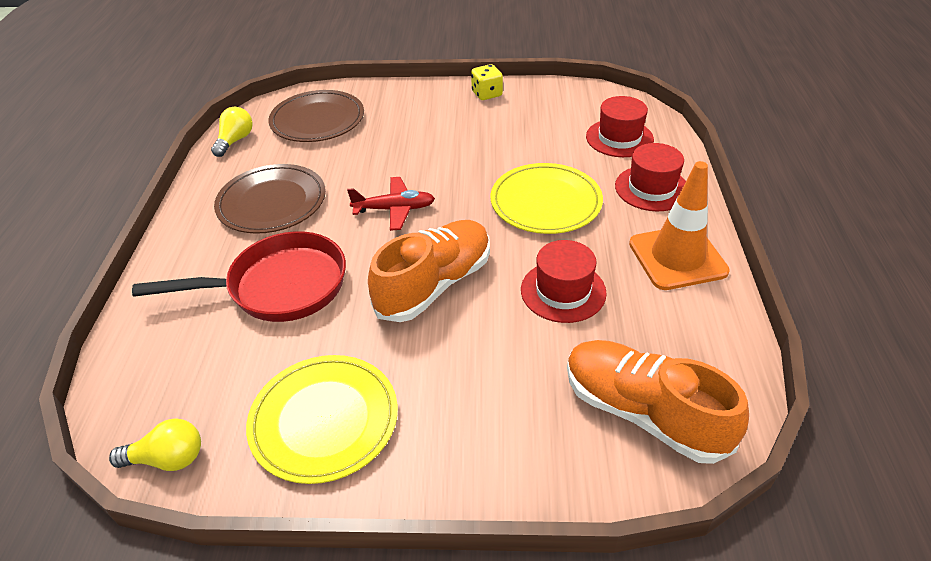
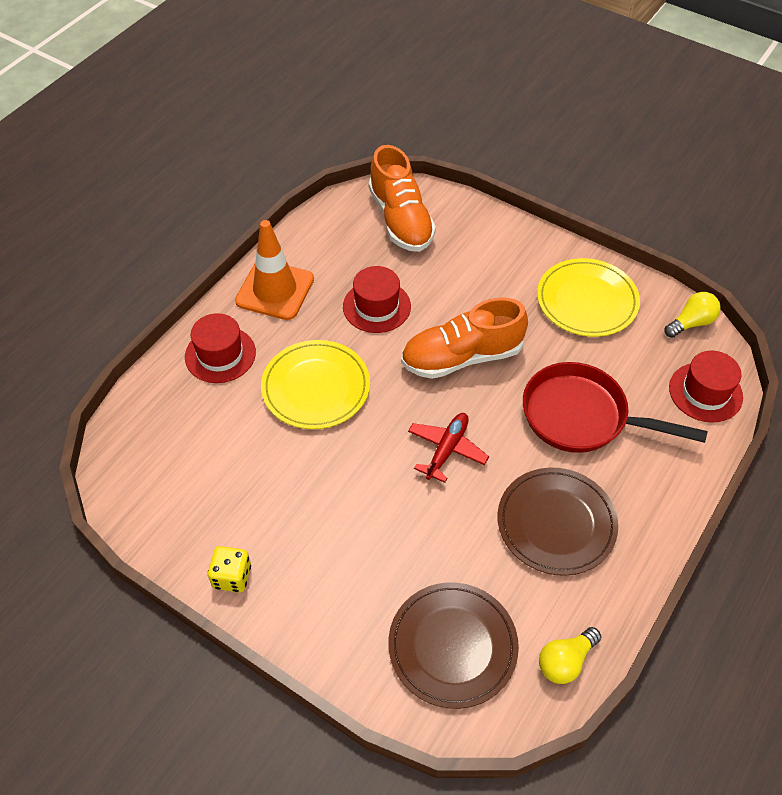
camera: 150 degrees left, 10 degrees up
yellow light bulb [109,419,201,471] -> yellow light bulb turned 120 degrees clockwise [665,292,721,338]
red plane [347,177,435,231] -> red plane turned 90 degrees clockwise [408,413,489,483]
red hat [586,96,654,157] -> red hat moved to [669,351,743,423]

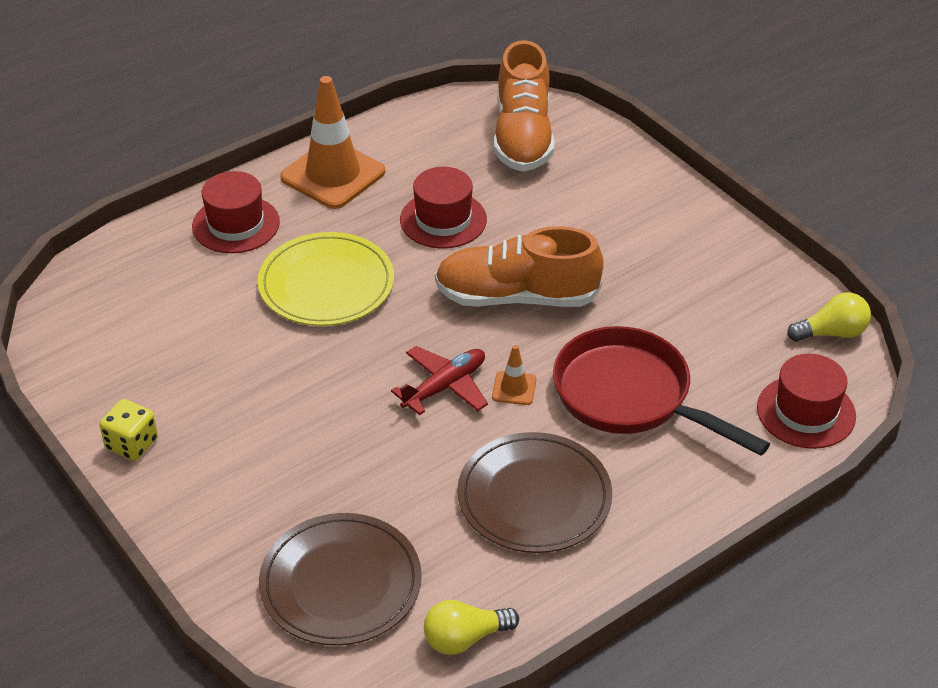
camera: 20 degrees right, 10 degrees down
yellow plate [537,258,640,337] -> none
none -> orange traffic cone [492,345,536,405]

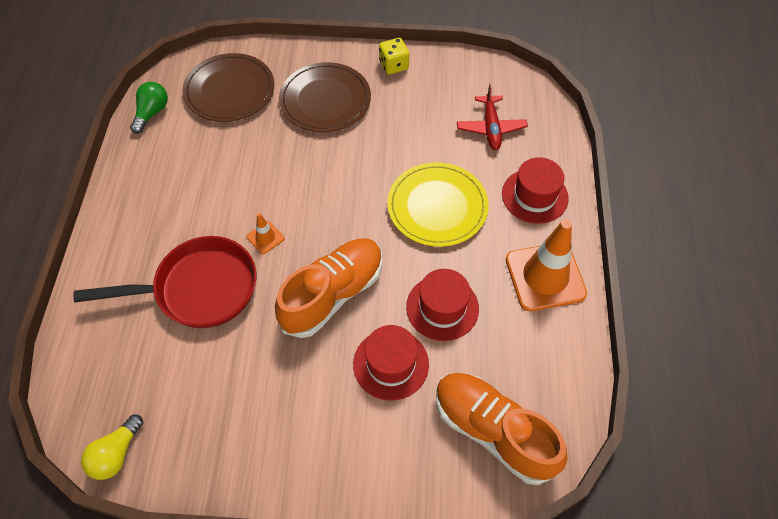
camera: 130 degrees right, 15 degrees up
red plane [391,346,488,415] -> red plane moved to [457,84,528,150]
yellow light bulb [424,600,519,655] -> green light bulb [130,82,168,134]
brown plate [457,432,612,553] -> brown plate moved to [279,62,371,132]
red hat [757,354,856,449] -> red hat moved to [353,325,429,400]

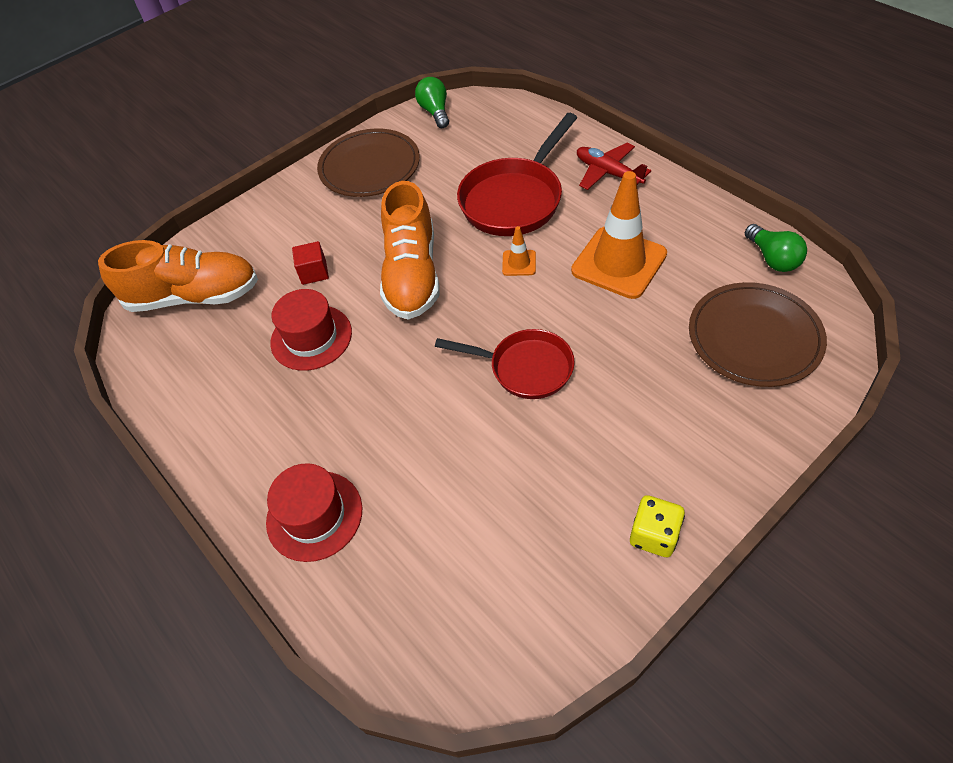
camera: 140 degrees right, 5 degrees down
yellow light bulb [81,414,143,480] -> green light bulb [415,77,449,128]
brown plate [279,62,371,132] -> brown plate moved to [317,128,420,197]
red hat [353,325,429,400] -> red cube [292,241,329,285]
yellow plate [387,162,489,247] -> none
red plane [457,84,528,150] -> red plane moved to [577,143,651,190]
orange traffic cone [506,219,587,311] -> orange traffic cone moved to [571,171,667,299]
none -> red pan [435,329,575,399]

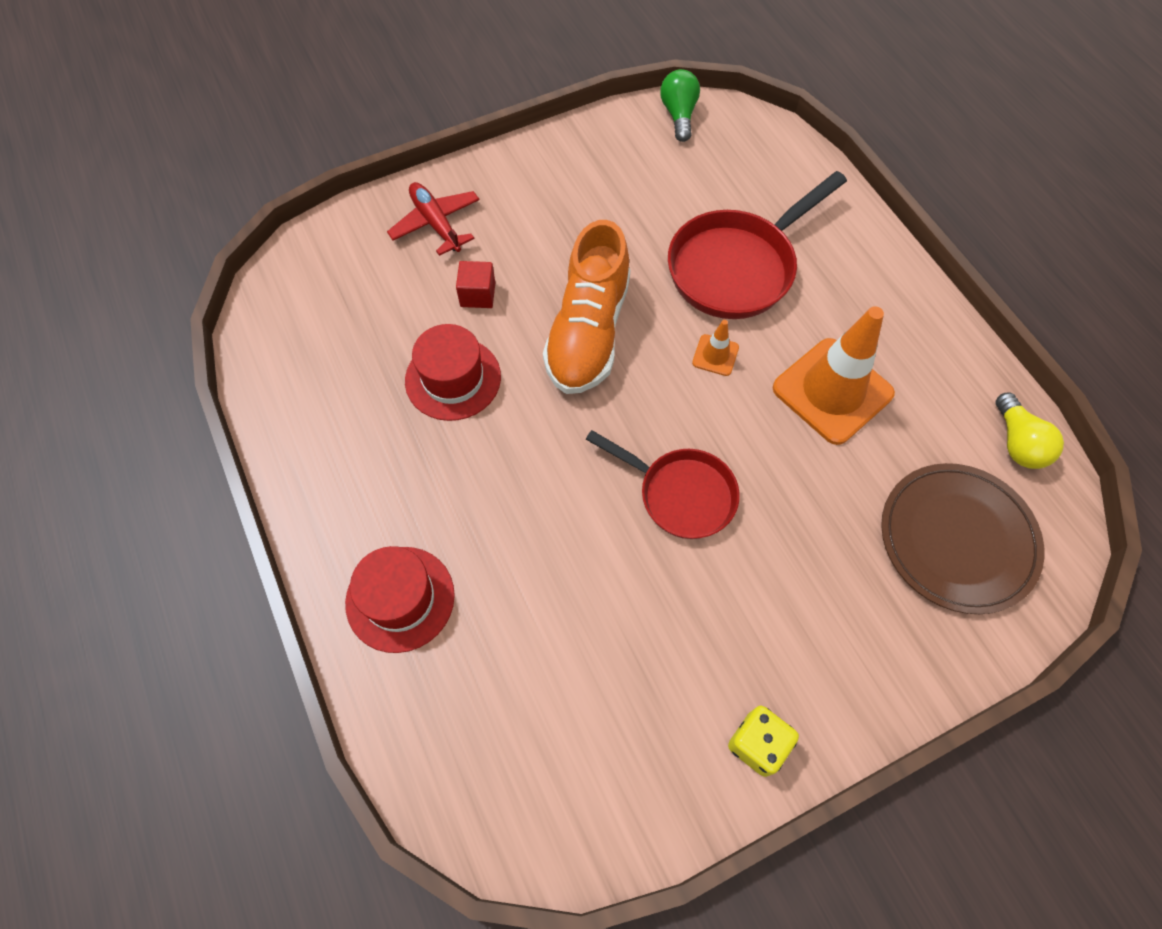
camera: 10 degrees right, 10 degrees up
orange shoe [98,240,258,312] -> none
brown plate [317,128,420,197] -> none
red plane [577,143,651,190] -> red plane moved to [387,182,480,256]
green light bulb [745,224,807,272] -> yellow light bulb [995,392,1064,469]

